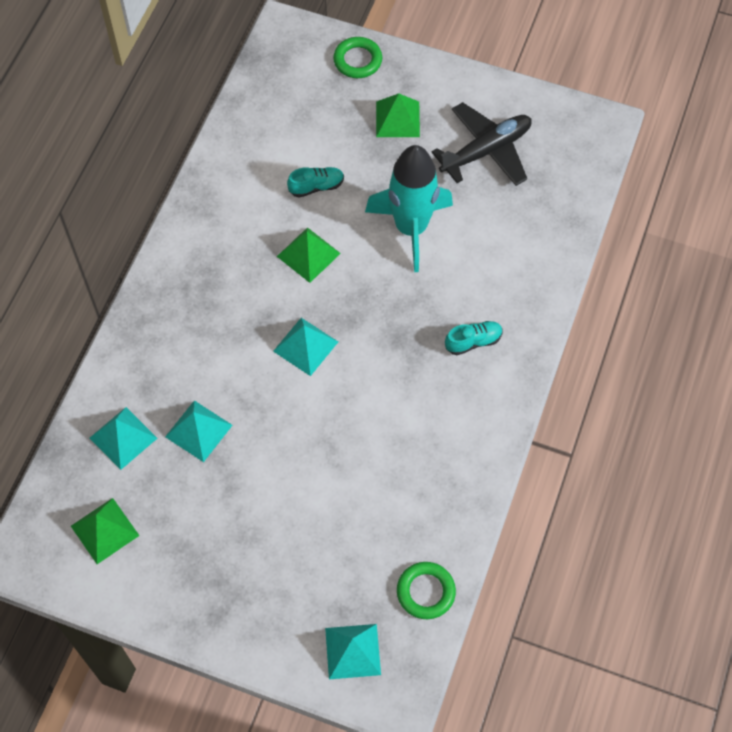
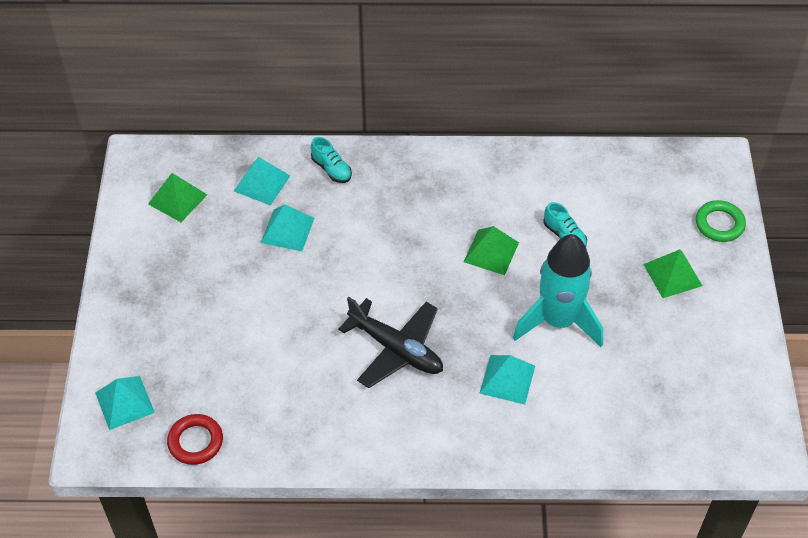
camera: 70 degrees right, 10 degrees down
turquoise pyramid [273,318,338,376] -> turquoise pyramid moved to [479,355,535,405]
green ring [397,562,456,619] -> red ring [167,414,223,465]
black plane [431,102,532,186] -> black plane moved to [338,297,443,388]
turquoise shoe [445,321,503,355] -> turquoise shoe moved to [311,137,352,183]

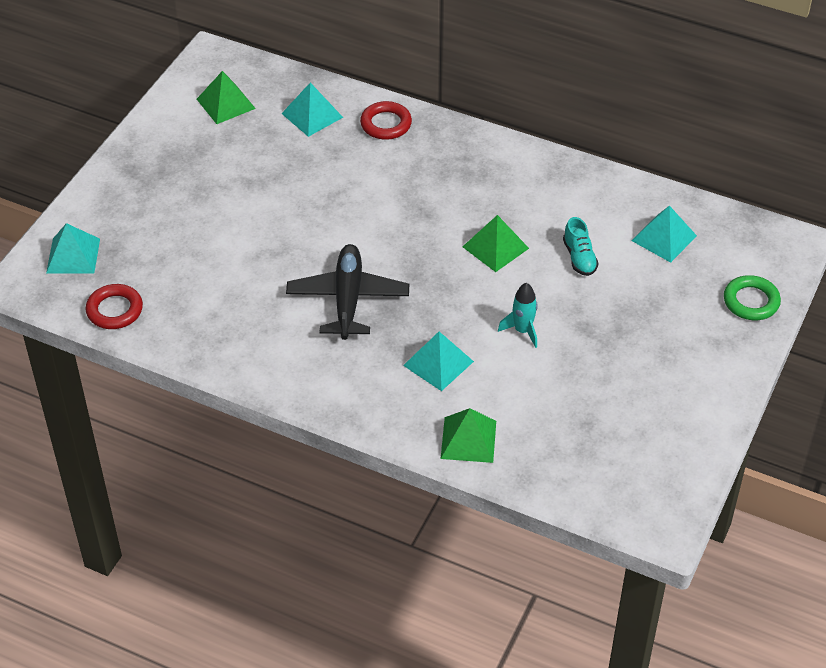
camera: 25 degrees right, 5 degrees down
turquoise pyramid [261,204,314,251] -> turquoise pyramid moved to [631,205,697,263]
turquoise shoe [311,137,352,183] -> red ring [360,101,412,140]
black plane [338,297,443,388] -> black plane turned 150 degrees counterclockwise [286,244,409,340]
turquoise rocket [513,234,603,347] -> turquoise rocket [498,283,538,348], size x0.45
green pyramid [643,250,703,298] -> green pyramid moved to [441,408,496,463]

